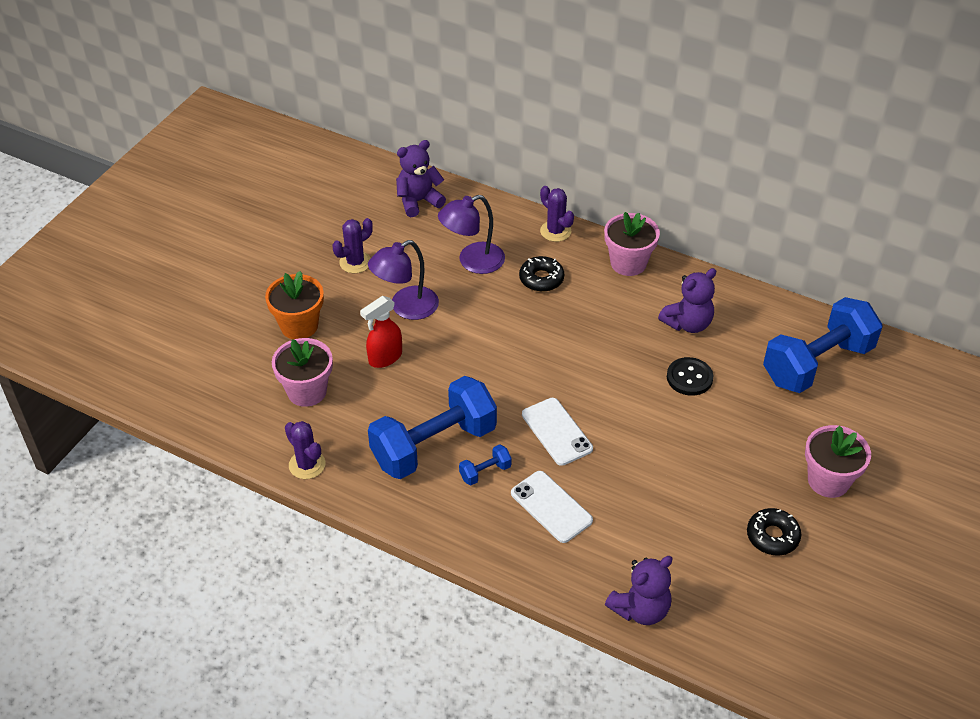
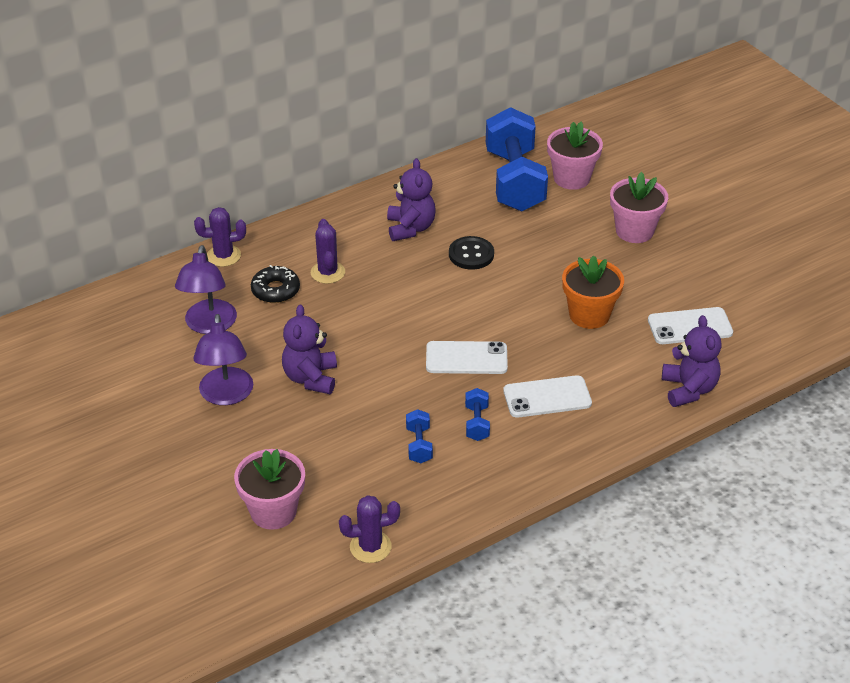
camera: 60 degrees left, 5 degrees down
orange flower pot [265,271,324,339] -> orange flower pot moved to [562,255,624,329]
purple cactus [332,218,373,273] -> purple cactus moved to [311,219,345,284]
red spray bottle [360,296,402,368] -> none
blue dumbbell [368,376,497,479] -> blue dumbbell [406,409,433,463], size x0.40
purple teddy bear [396,140,446,217] -> purple teddy bear moved to [282,305,337,394]
pink flower pot [604,212,660,276] -> pink flower pot moved to [547,121,603,190]
black donut [747,508,801,556] -> none
none -> white phone [648,307,733,344]

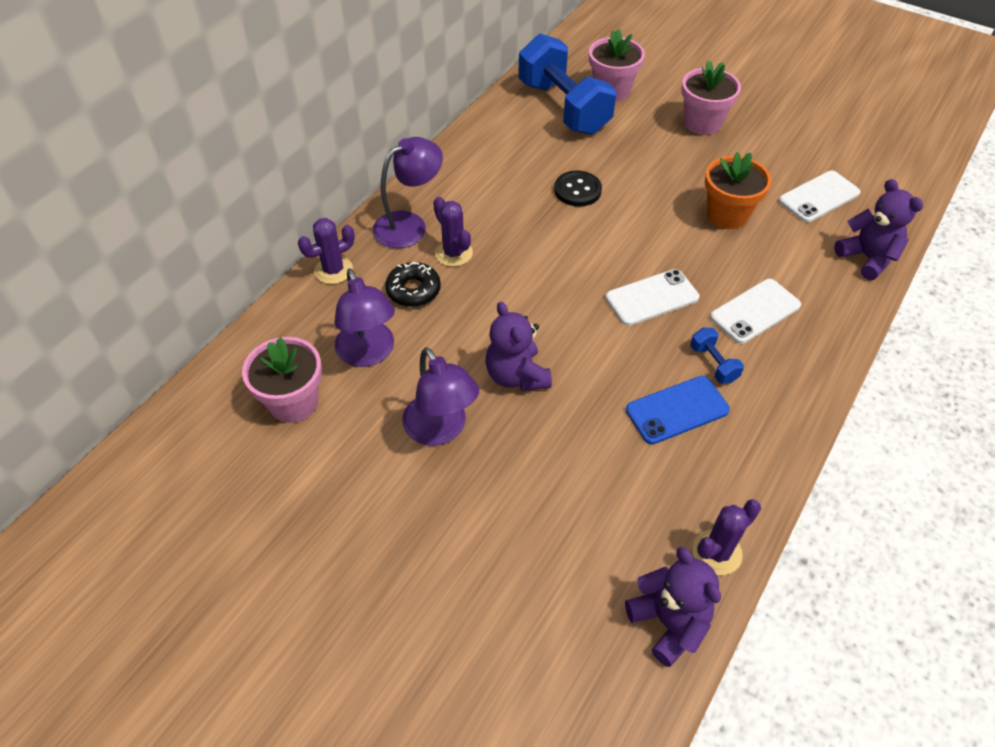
camera: 25 degrees left, 10 degrees up
pink flower pot [234,449,305,530] -> pink flower pot moved to [242,337,322,423]
purple teddy bear [387,158,436,241] -> purple teddy bear moved to [625,547,721,667]
blue dumbbell [406,409,433,463] -> blue phone [626,376,730,444]
none -> purple lamp [373,137,443,248]

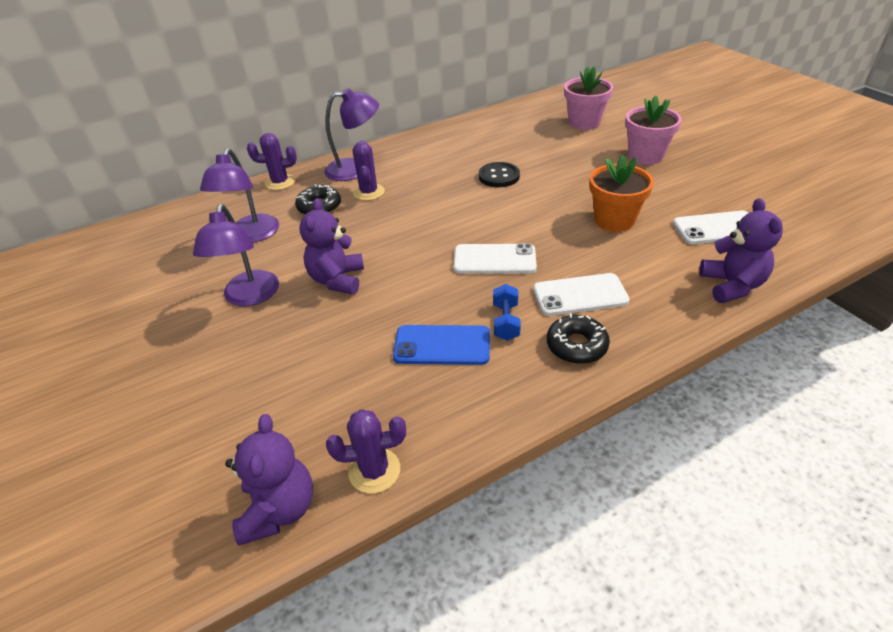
camera: 30 degrees right, 10 degrees down
pink flower pot [242,337,322,423] -> none
blue dumbbell [518,34,617,135] -> none
none -> black donut [547,313,610,364]

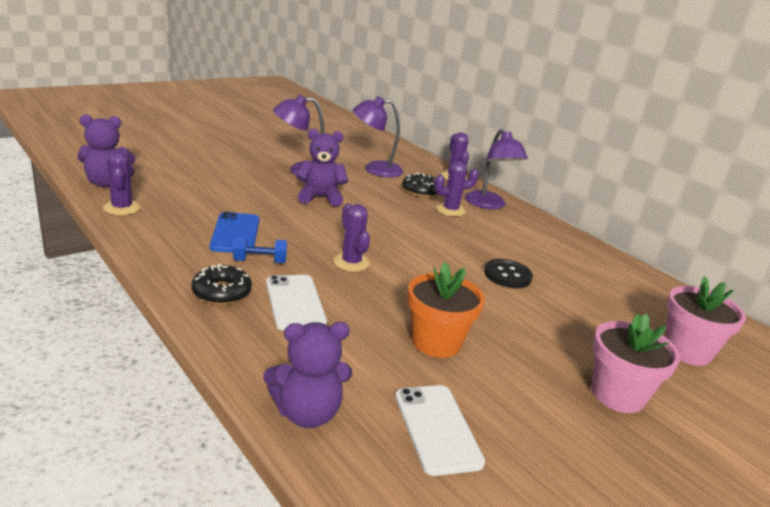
camera: 75 degrees right, 15 degrees down
white phone [453,243,537,274] -> purple cactus [333,203,370,272]

